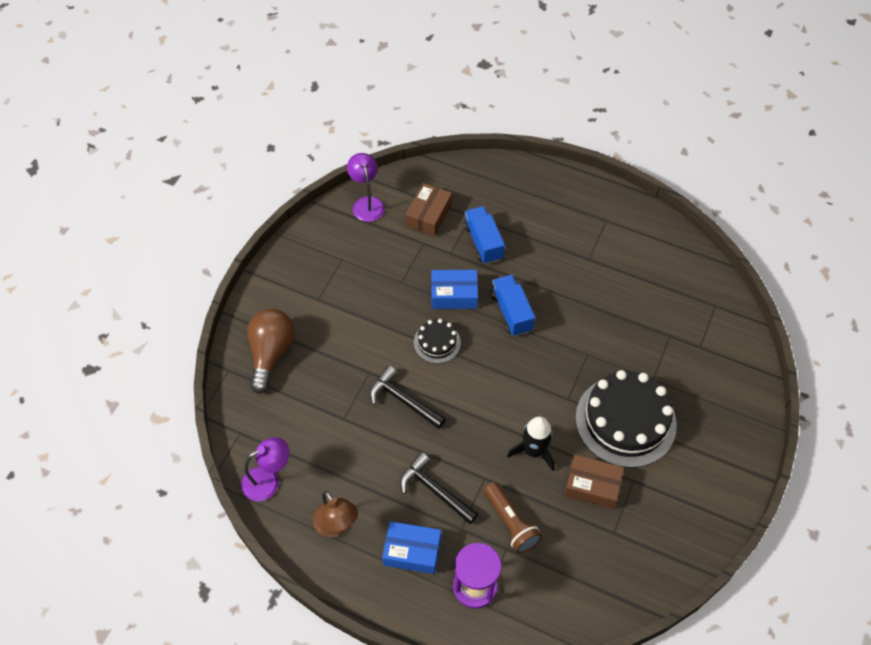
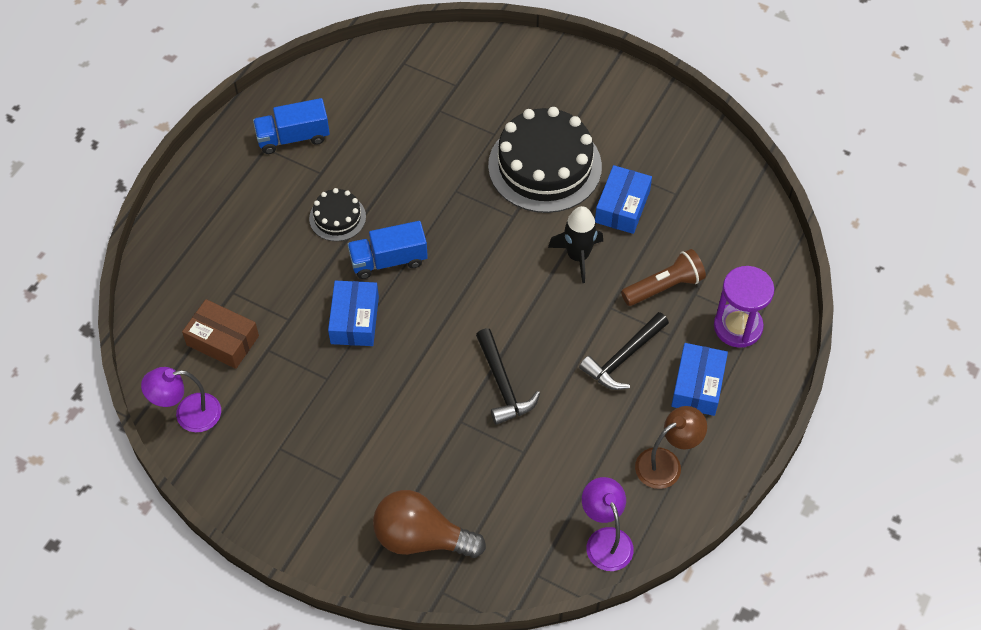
camera: 85 degrees left, 0 degrees up
black hammer [370,366,446,429] -> black hammer turned 60 degrees counterclockwise [476,328,540,425]
black cake [414,319,461,363] -> black cake moved to [309,188,366,241]
blue truck [464,206,505,264] -> blue truck moved to [253,98,330,154]
brown box [564,454,624,509] -> blue box [595,165,652,234]

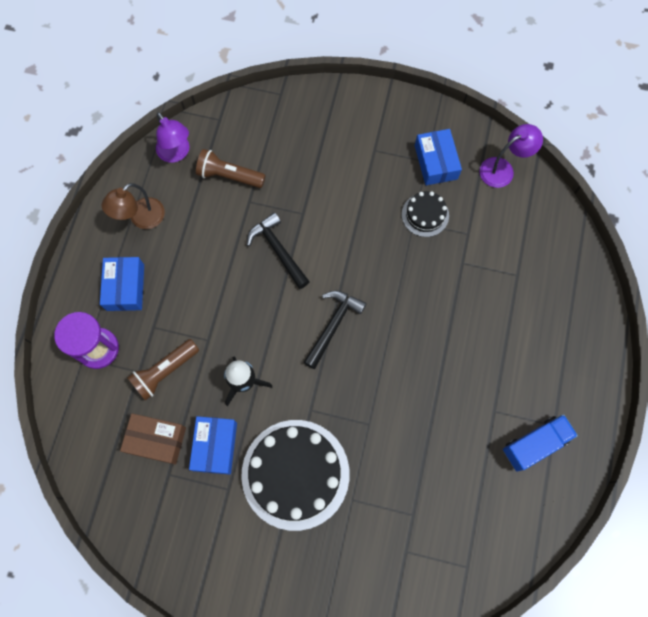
camera: 165 degrees right, 15 degrees up
brown box [182,299,259,369] -> brown box moved to [120,413,186,465]
black cake [309,188,366,241] -> black cake moved to [402,191,449,237]
blue box [328,281,379,346] -> blue box moved to [415,129,462,185]
blue truck [347,221,428,279] -> none
brown light bulb [373,490,486,558] -> none
black hammer [579,312,669,390] -> black hammer moved to [303,290,367,369]
none -> brown flashlight [196,149,266,188]

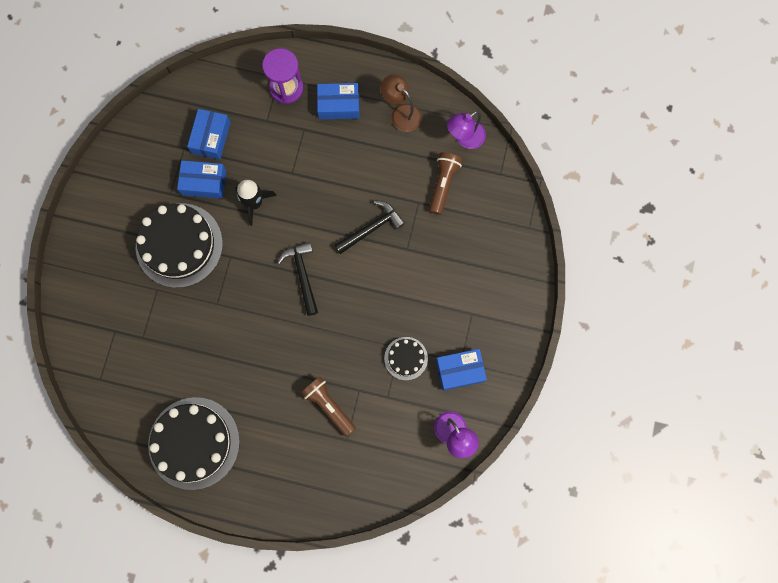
camera: 90 degrees right, 5 degrees up
brown box [120,413,186,465] -> blue box [187,109,231,160]
brown flashlight [127,339,199,401] -> brown flashlight moved to [301,377,356,436]
black hammer [303,290,367,369] -> black hammer turned 135 degrees counterclockwise [277,242,318,316]
blue truck [503,414,578,471] -> black cake [148,397,240,490]

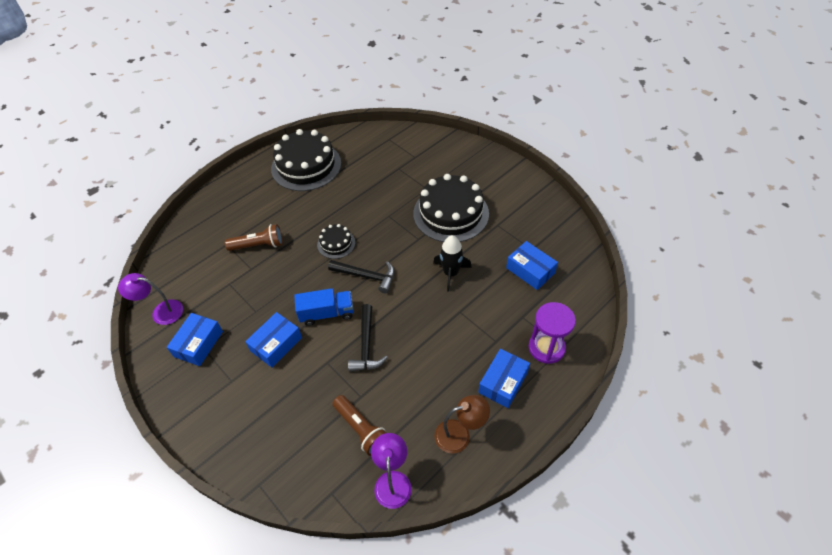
camera: 125 degrees right, 25 degrees down
blue box [177,160,226,199] -> blue box moved to [245,312,302,368]
black cake [384,337,428,380] -> black cake moved to [317,224,355,259]
none -> blue truck [294,288,354,326]

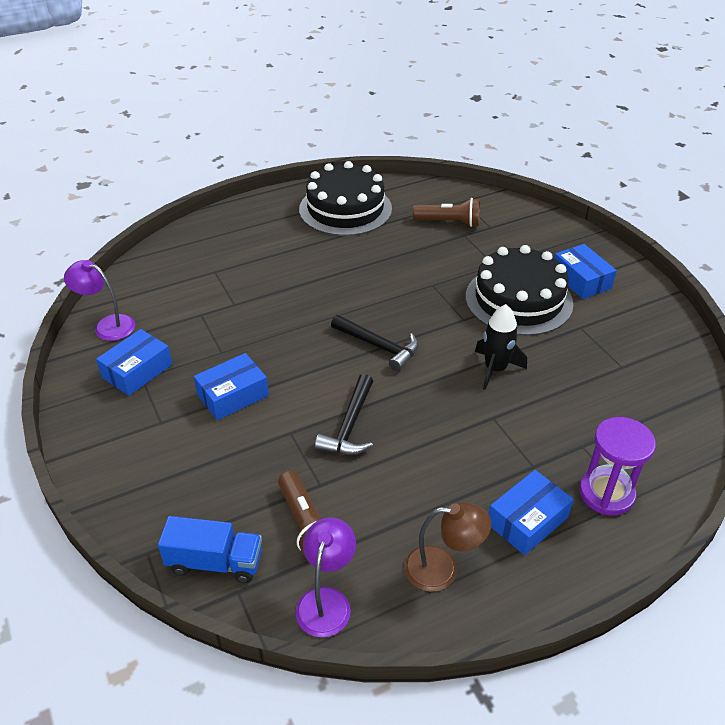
camera: 15 degrees right, 10 degrees down
brown flashlight [225,224,283,251] -> brown flashlight moved to [413,198,480,227]
blue truck [294,288,354,326] -> blue truck moved to [158,516,262,583]
black cake [317,224,355,259] -> none
blue box [506,241,558,290] -> blue box moved to [554,244,617,299]

